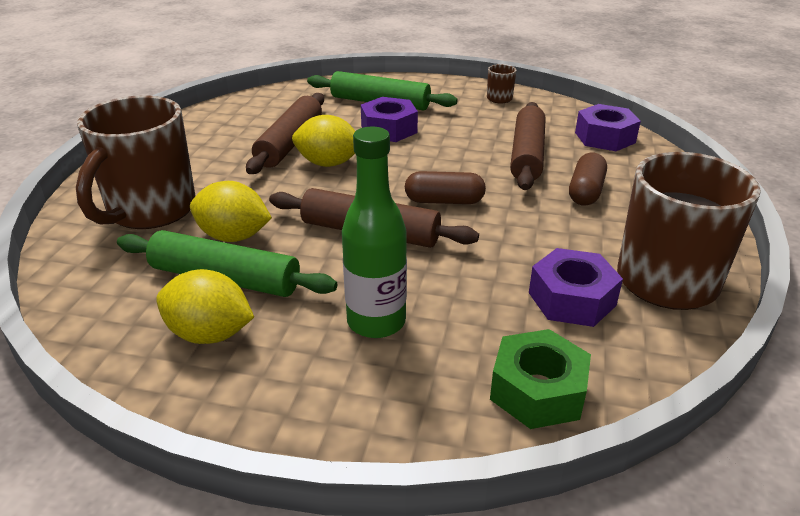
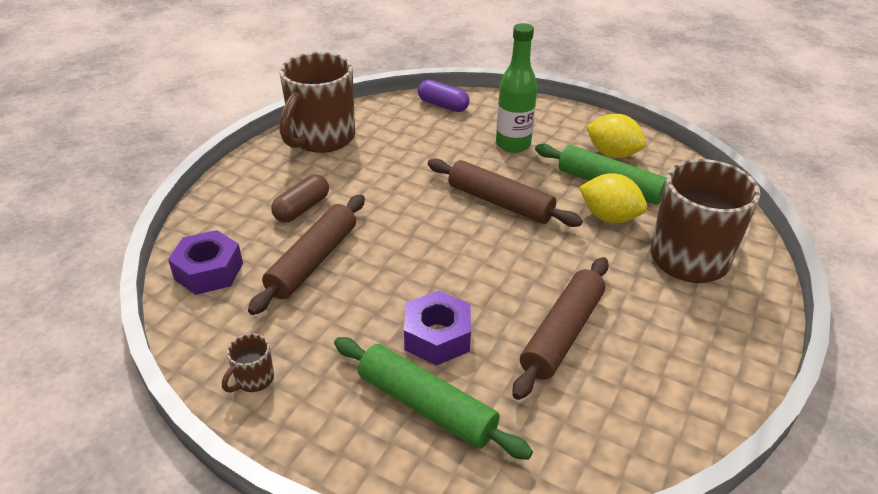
camera: 165 degrees left, 5 degrees up
yellow lemon [292,115,355,167] -> none
brown capsule [405,171,486,204] -> none
green nut [490,329,591,429] -> purple capsule [418,80,470,112]
purple nut [529,248,623,327] -> none

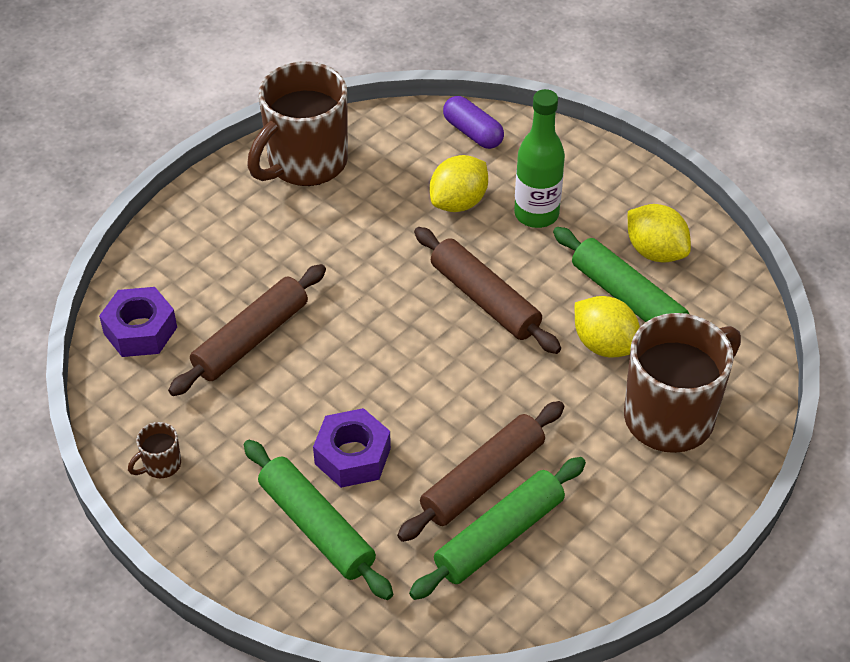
camera: 15 degrees right, 10 degrees up
brown capsule [271,175,329,222] -> none
none -> green rolling pin [409,457,586,600]
none -> yellow lemon [430,155,488,212]

